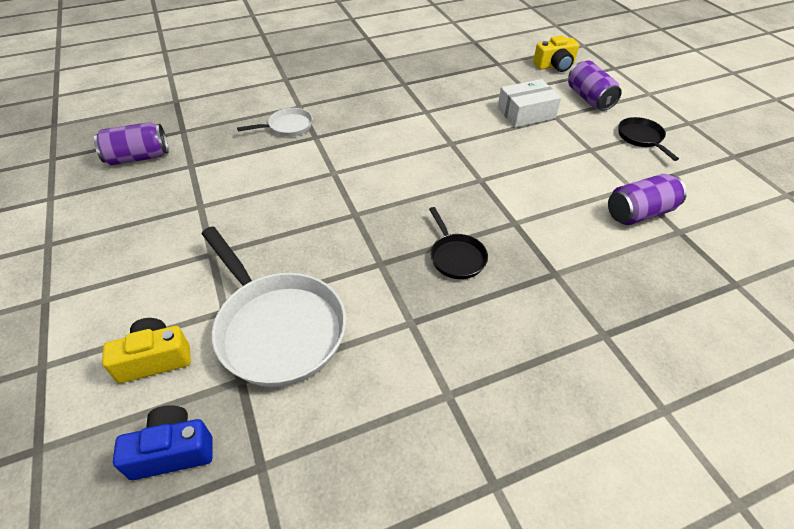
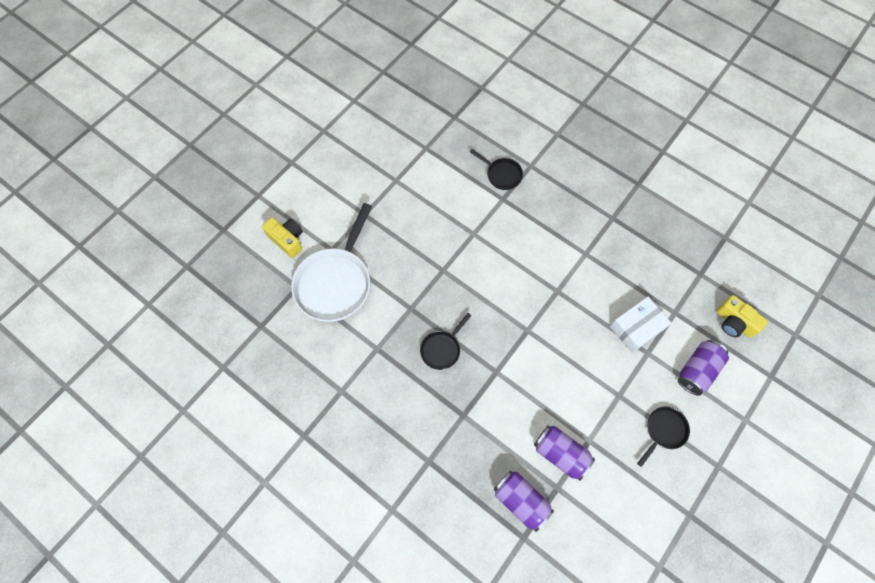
camera: 60 degrees right, 20 degrees up
purple can [94,122,169,165] -> purple can moved to [493,470,554,532]
blue camera [113,405,213,480] -> none
white pan [237,108,313,137] -> black pan [470,149,523,190]
white box [498,79,561,127] -> white box turned 75 degrees counterclockwise [610,297,671,353]

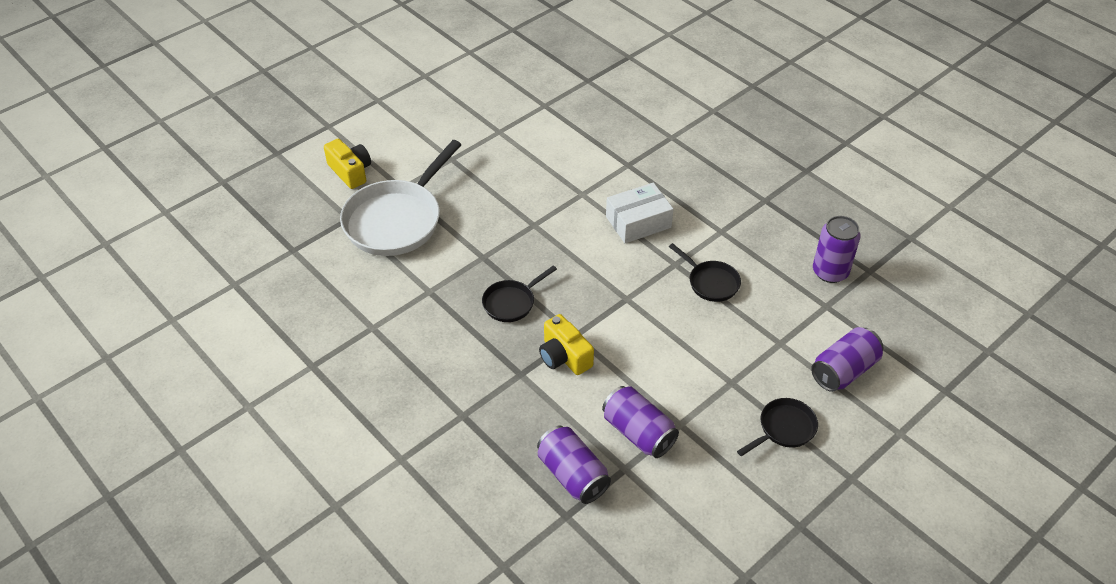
camera: 10 degrees right, 20 degrees down
black pan [470,149,523,190] -> black pan moved to [669,243,741,302]
white box [610,297,671,353] -> white box moved to [606,182,674,243]
yellow camera [716,295,768,338] -> yellow camera moved to [539,314,594,375]
none -> purple can [813,216,861,283]

